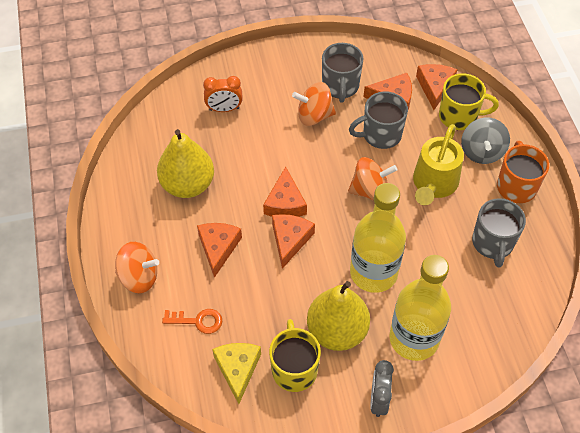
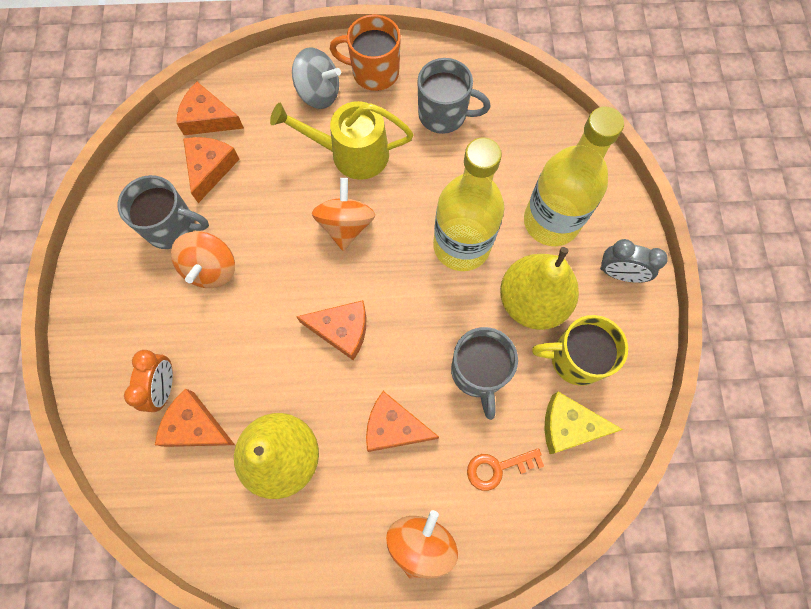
camera: 80 degrees left, 15 degrees up
orange key [162,309,222,334] -> orange key turned 120 degrees counterclockwise [467,448,544,491]
orange cheese [272,214,315,269] -> orange cheese moved to [155,389,235,447]
grey mug [349,92,408,149] -> grey mug moved to [451,327,518,420]
yellow watering can [413,124,464,205] -> yellow watering can turned 150 degrees clockwise [270,101,414,180]
yellow mug [439,73,499,130] -> none

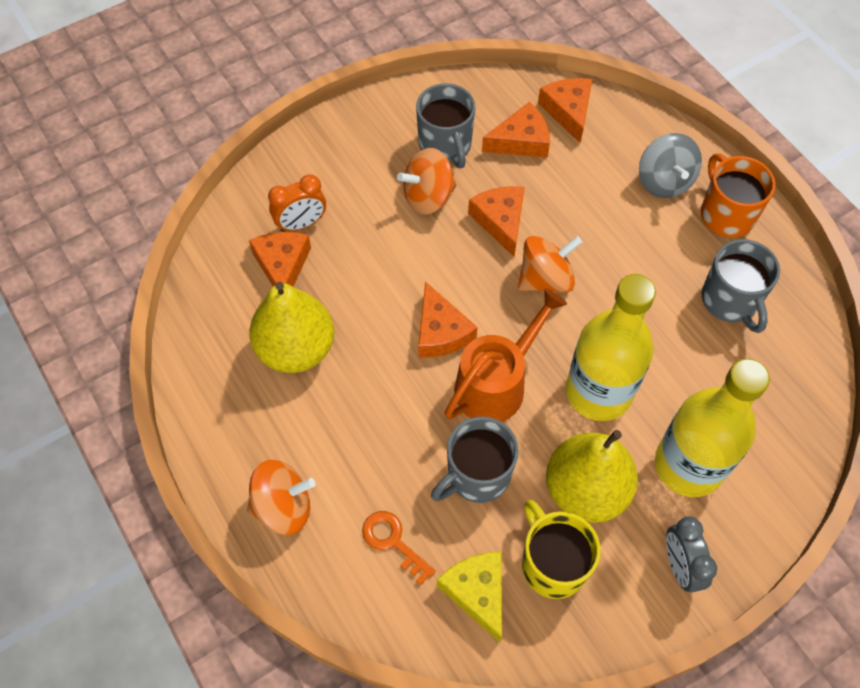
camera: 60 degrees right, 10 degrees down
yellow watering can [270,101,414,180] -> none
orange cheese [366,391,439,452] -> orange cheese moved to [468,186,525,257]
none -> orange watering can [445,288,567,422]

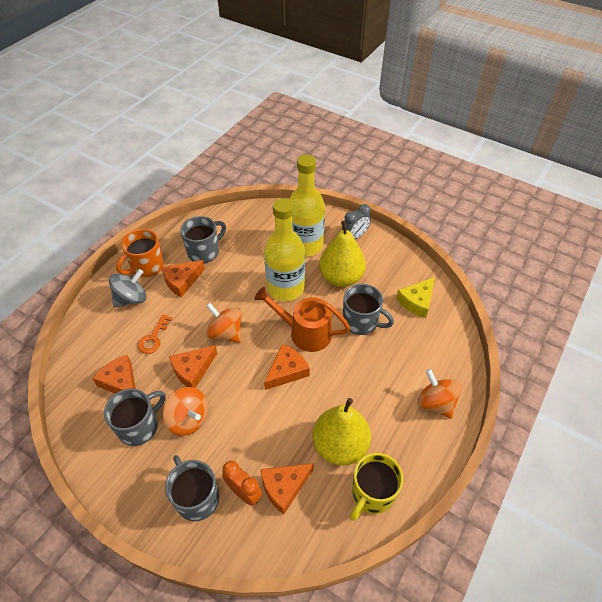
camera: 115 degrees left, 10 degrees down
orange key [362,511,436,585] -> orange key moved to [138,314,172,354]
yellow mug [522,500,601,599] -> yellow mug moved to [350,453,403,521]
orange cheese [538,78,592,143] -> orange cheese moved to [161,260,205,298]
none -> grey mug [165,455,219,521]

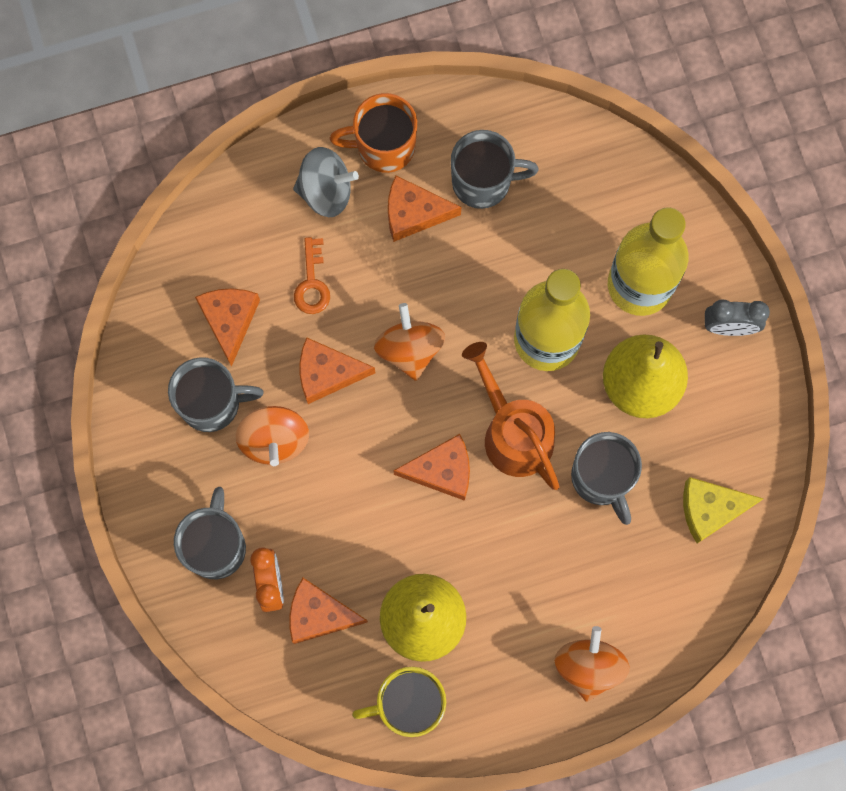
camera: 40 degrees right, 25 degrees up
orange key [138,314,172,354] -> orange key turned 60 degrees counterclockwise [294,237,330,314]

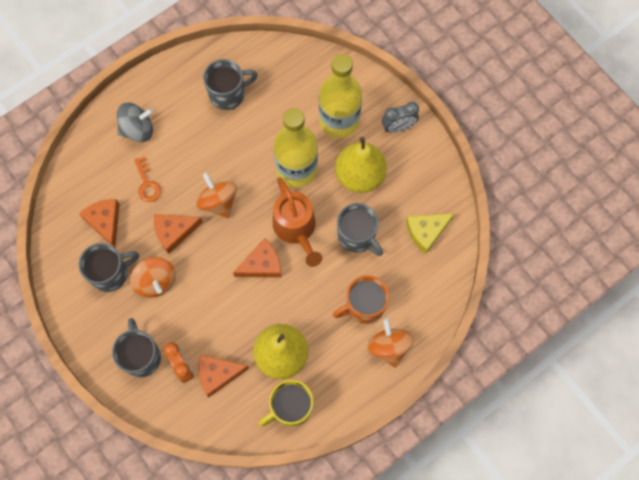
camera: 20 degrees left, 5 degrees down
orange mug [330,93,417,173] -> orange mug moved to [333,275,389,324]
orange cheese [388,176,461,242] -> none
orange watering can [462,342,560,490] -> orange watering can turned 150 degrees counterclockwise [273,177,322,267]

